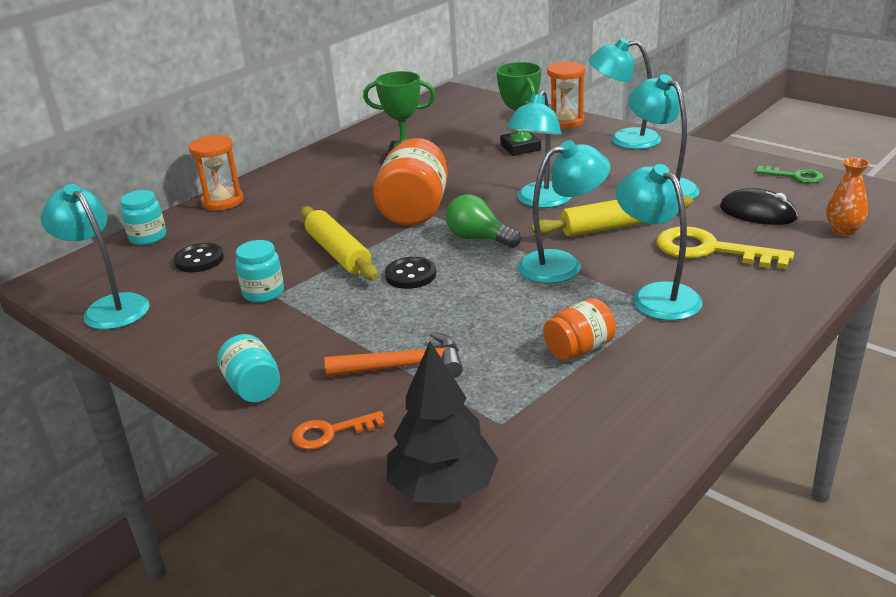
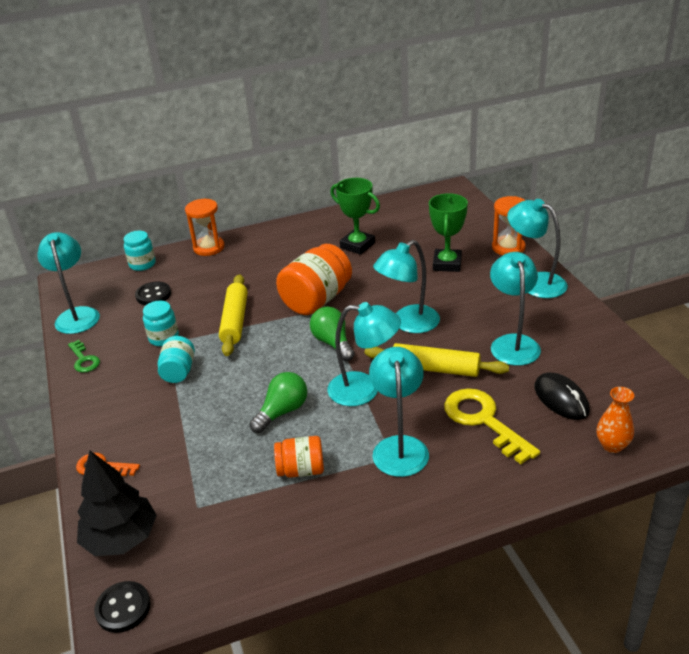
camera: 30 degrees right, 5 degrees up
turquoise jar [217,334,280,402] -> turquoise jar moved to [158,336,195,383]
orange hammer [325,332,463,378] -> none
black button [385,257,436,289] -> black button moved to [94,581,151,633]
green key [755,166,824,184] -> green key moved to [68,340,100,373]
none -> green light bulb [249,372,307,433]

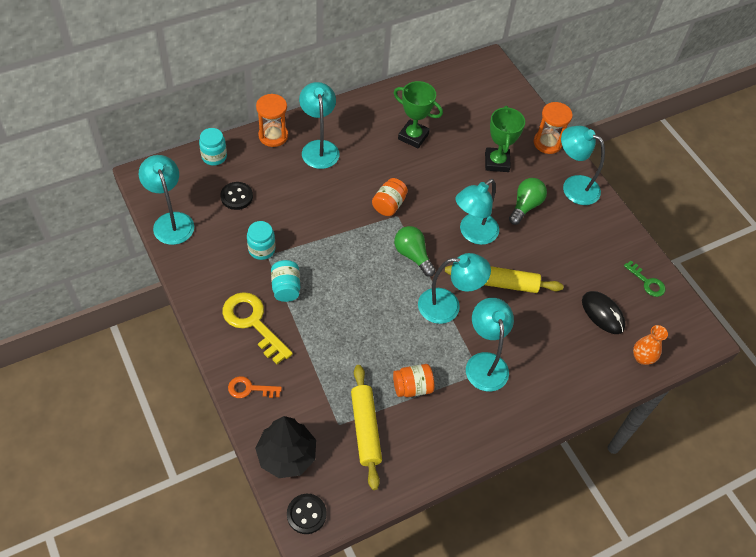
camera: 15 degrees left, 20 degrees up
green key [68,340,100,373] -> green key moved to [624,261,666,297]
yellow rolling pin [219,274,248,356] -> yellow rolling pin moved to [351,365,382,490]
green light bulb [249,372,307,433] -> green light bulb moved to [509,178,547,225]
orange jar [276,244,352,315] -> orange jar [372,178,408,216], size x0.57
yellow key [444,388,540,464] -> yellow key moved to [223,292,293,364]
turquoise lamp [490,252,541,366] -> turquoise lamp moved to [299,82,339,169]

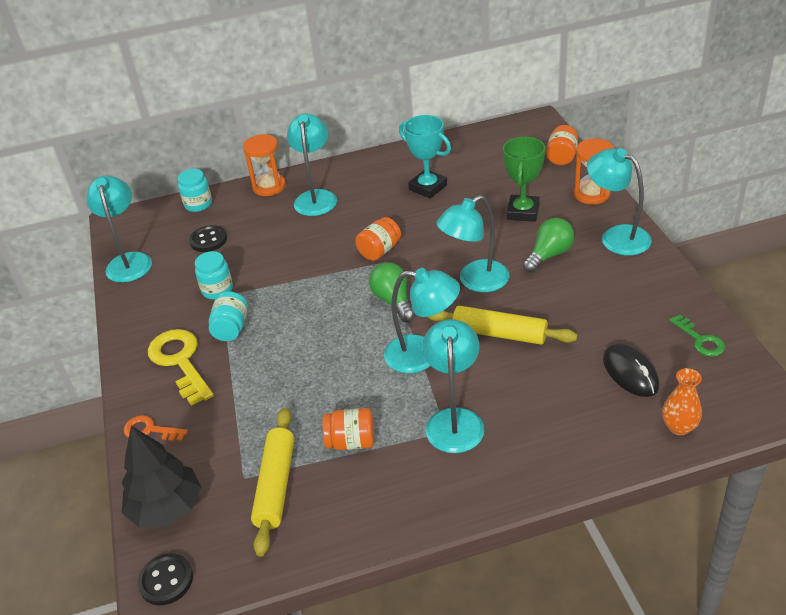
camera: 20 degrees right, 15 degrees down
green trophy [394,81,443,148] -> turquoise trophy [399,115,451,198]
none -> orange jar [546,125,578,165]

